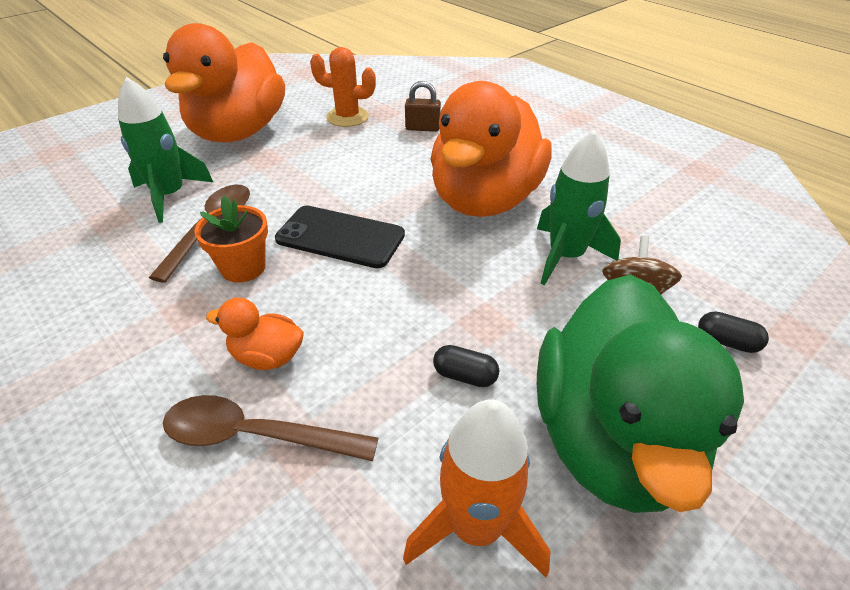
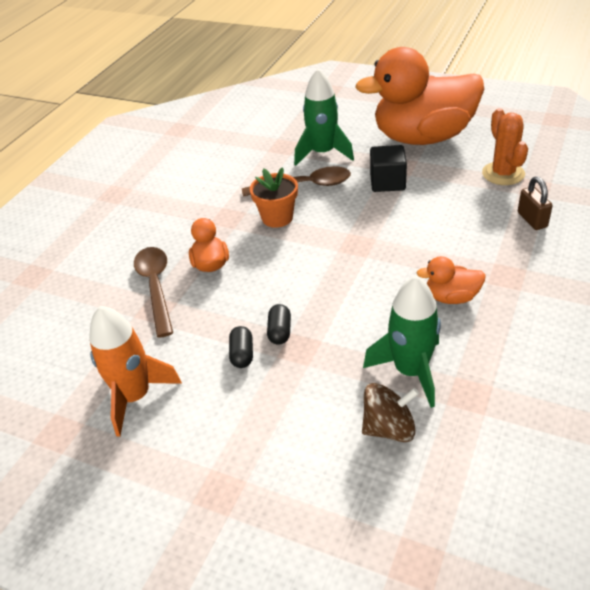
camera: 70 degrees right, 0 degrees up
black phone [275,205,405,268] -> none
orange duck [430,81,552,217] -> orange duck [416,256,486,304], size x0.41
green duck [537,274,744,513] -> none
black capsule [698,311,769,353] -> black capsule moved to [267,304,291,345]
none -> black cube [370,145,407,192]

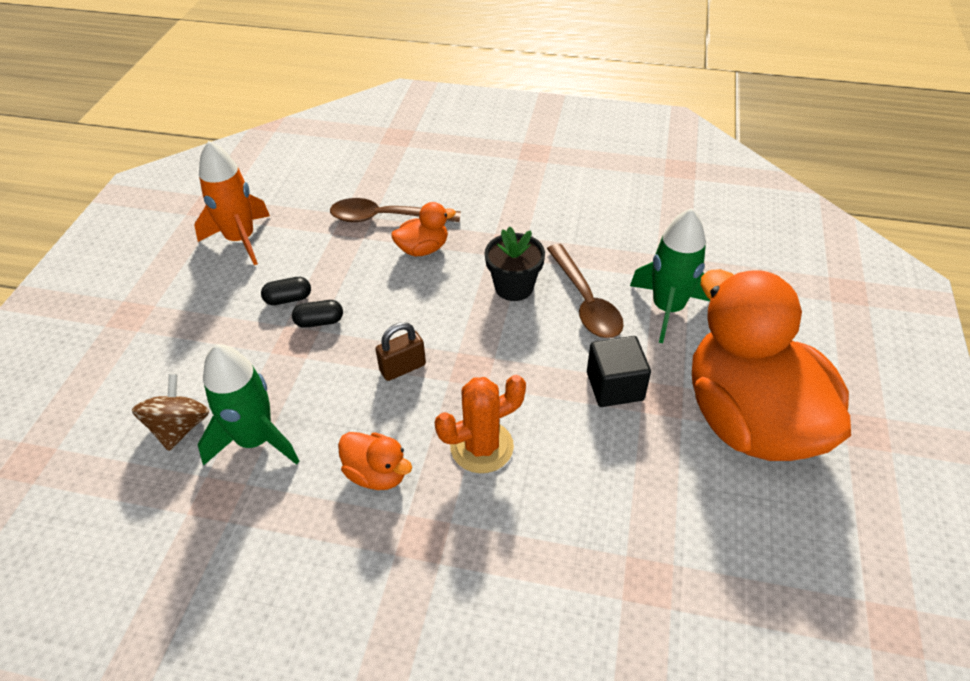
camera: 75 degrees right, 5 degrees up
brown spoon [134,247,173,338] -> brown spoon turned 150 degrees counterclockwise [330,198,461,222]
orange flower pot [250,167,298,228] -> black flower pot [485,226,545,301]
brown spinning top [362,383,419,442] -> brown spinning top turned 150 degrees counterclockwise [132,374,209,451]
orange duck [416,256,486,304] -> orange duck turned 135 degrees clockwise [338,432,412,490]
orange cactus [482,108,528,185] -> orange cactus moved to [435,375,526,473]
brown padlock [518,176,553,230] -> brown padlock moved to [376,322,426,381]

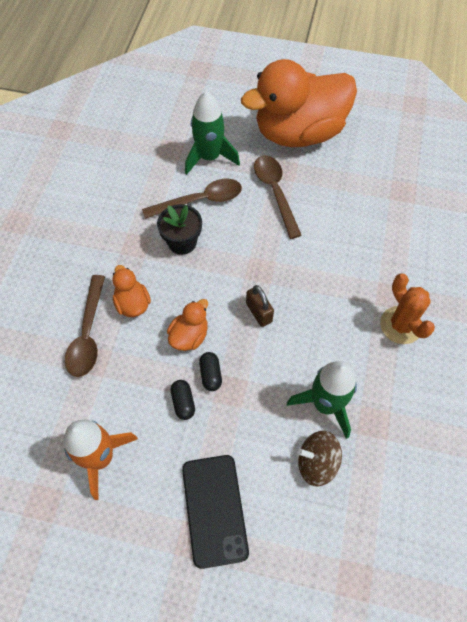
camera: 90 degrees left, 15 degrees up
orange duck [338,432,412,490] -> orange duck moved to [167,299,208,351]
orange cactus [435,375,526,473] -> orange cactus moved to [380,274,435,344]
black cube [587,336,651,407] -> brown spoon [254,155,302,239]
none -> black phone [182,455,249,569]

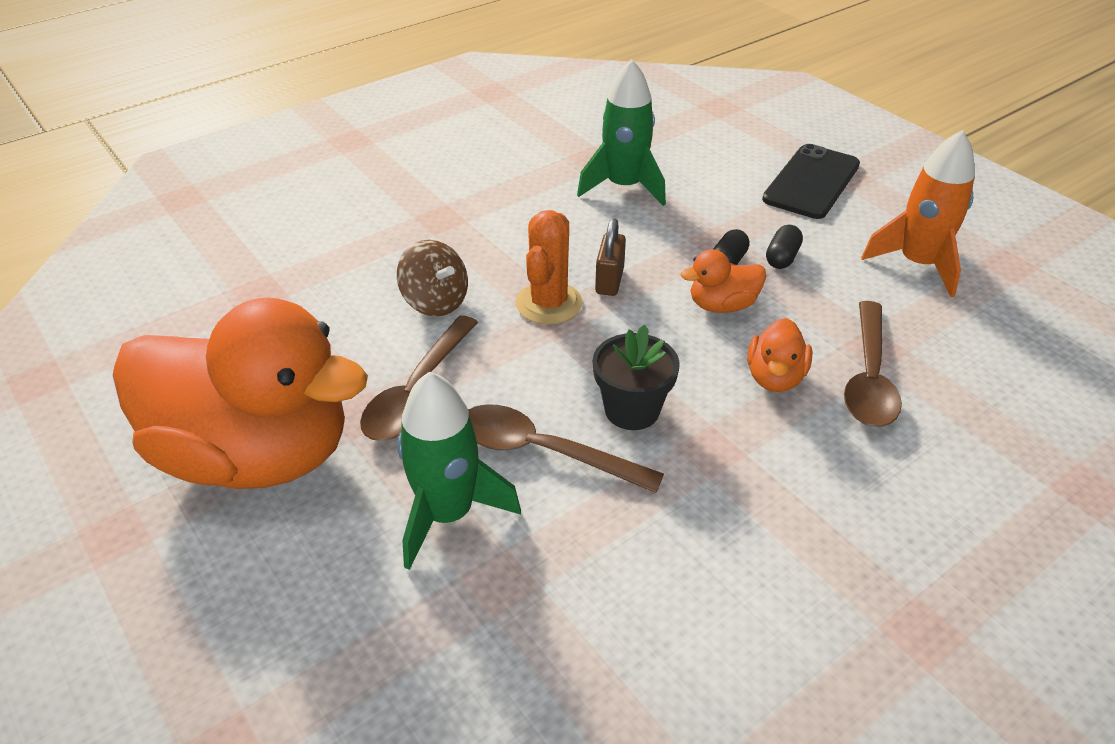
camera: 140 degrees left, 20 degrees down
brown spoon [65,275,105,377] -> brown spoon turned 150 degrees clockwise [844,301,902,427]
brown spinning top [297,431,342,486] -> brown spinning top moved to [397,240,468,317]
orange cactus [380,274,435,344] -> orange cactus moved to [515,210,583,325]

